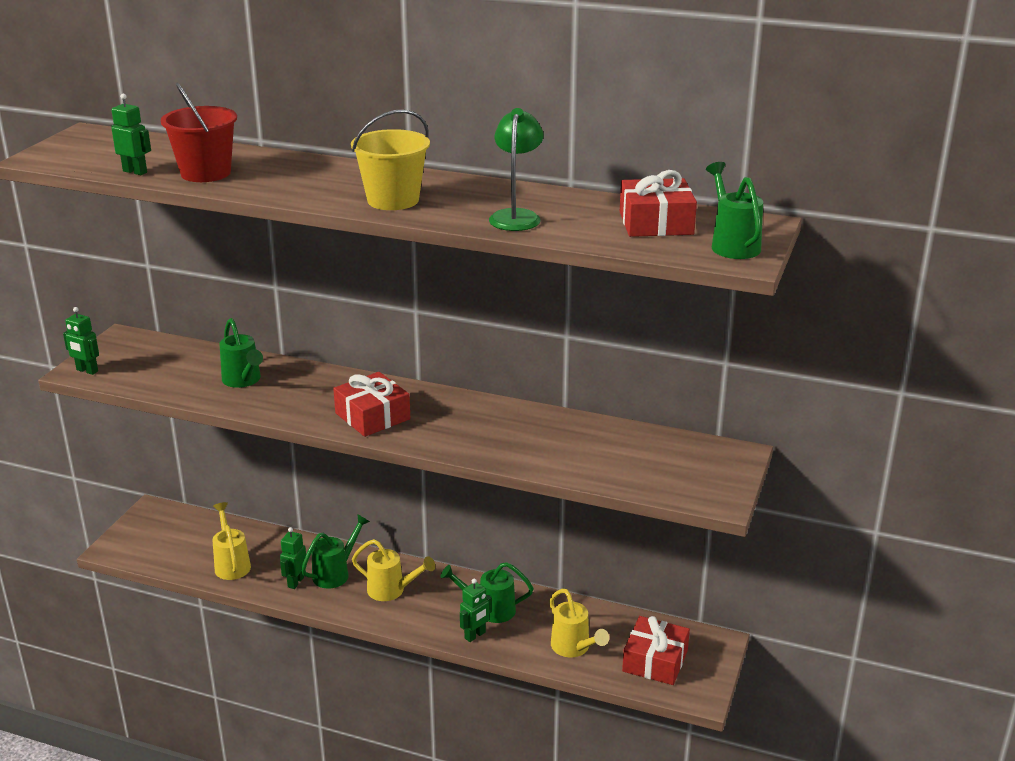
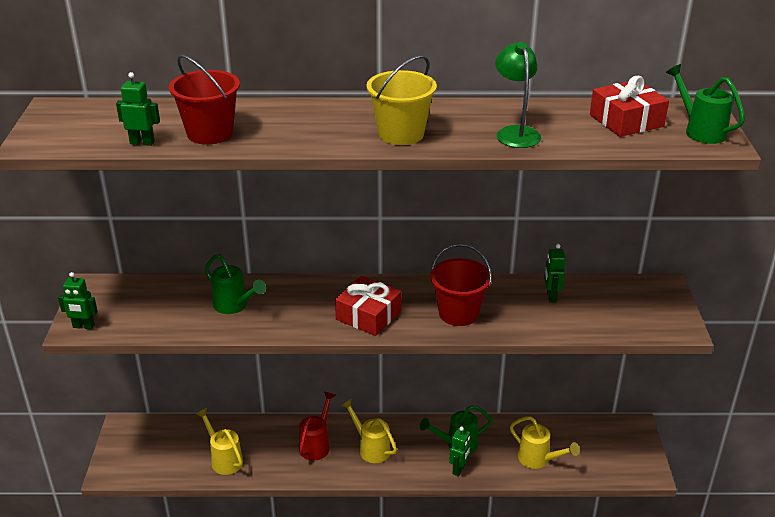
camera: 20 degrees left, 5 degrees up
green robot [280,527,306,589] -> green robot moved to [544,244,566,303]
green watering can [301,514,370,589] -> red watering can [299,392,336,461]
yellow watering can [352,539,435,601] -> yellow watering can turned 135 degrees counterclockwise [341,399,397,463]
red gift [622,616,690,685] -> none
none -> red bucket [430,244,492,326]

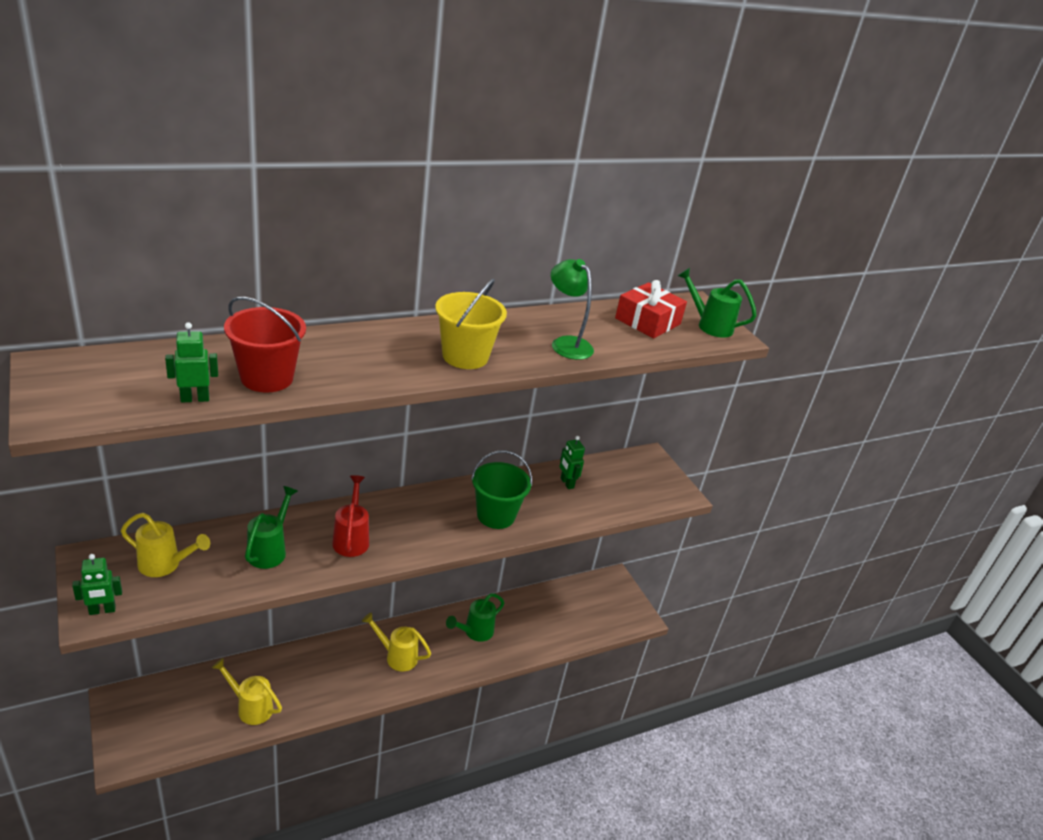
camera: 30 degrees left, 0 degrees up
green watering can [205,254,266,314] -> green watering can turned 90 degrees counterclockwise [245,486,298,569]
red watering can [299,392,336,461] -> red watering can moved to [332,475,369,557]
red gift [335,276,401,336] -> none
red bucket [430,244,492,326] -> green bucket [471,450,532,529]
green robot [449,427,471,476] -> none
yellow watering can [510,416,580,469] -> yellow watering can moved to [121,513,210,577]

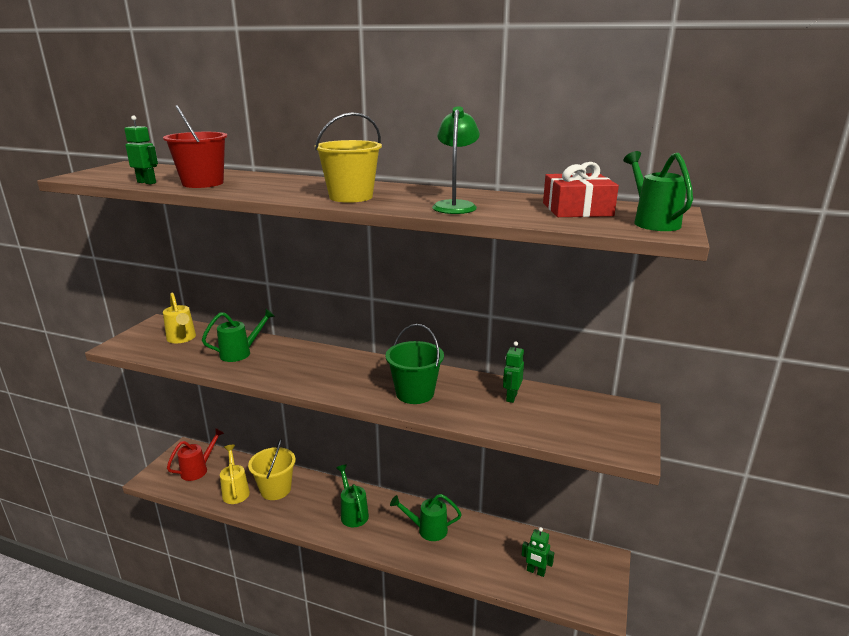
camera: 50 degrees right, 10 degrees down
green robot [72,554,122,615] -> green robot moved to [521,527,554,577]
red watering can [332,475,369,557] -> red watering can moved to [167,428,224,481]
yellow watering can [362,612,431,672] -> green watering can [336,464,369,527]
none -> yellow bucket [248,439,296,500]

